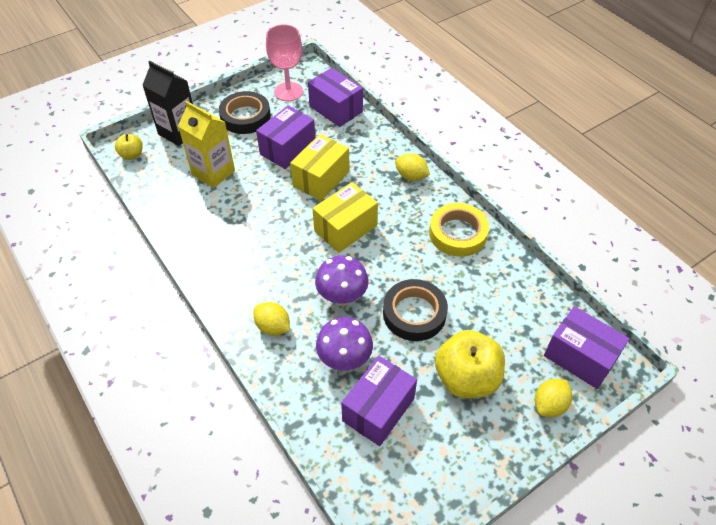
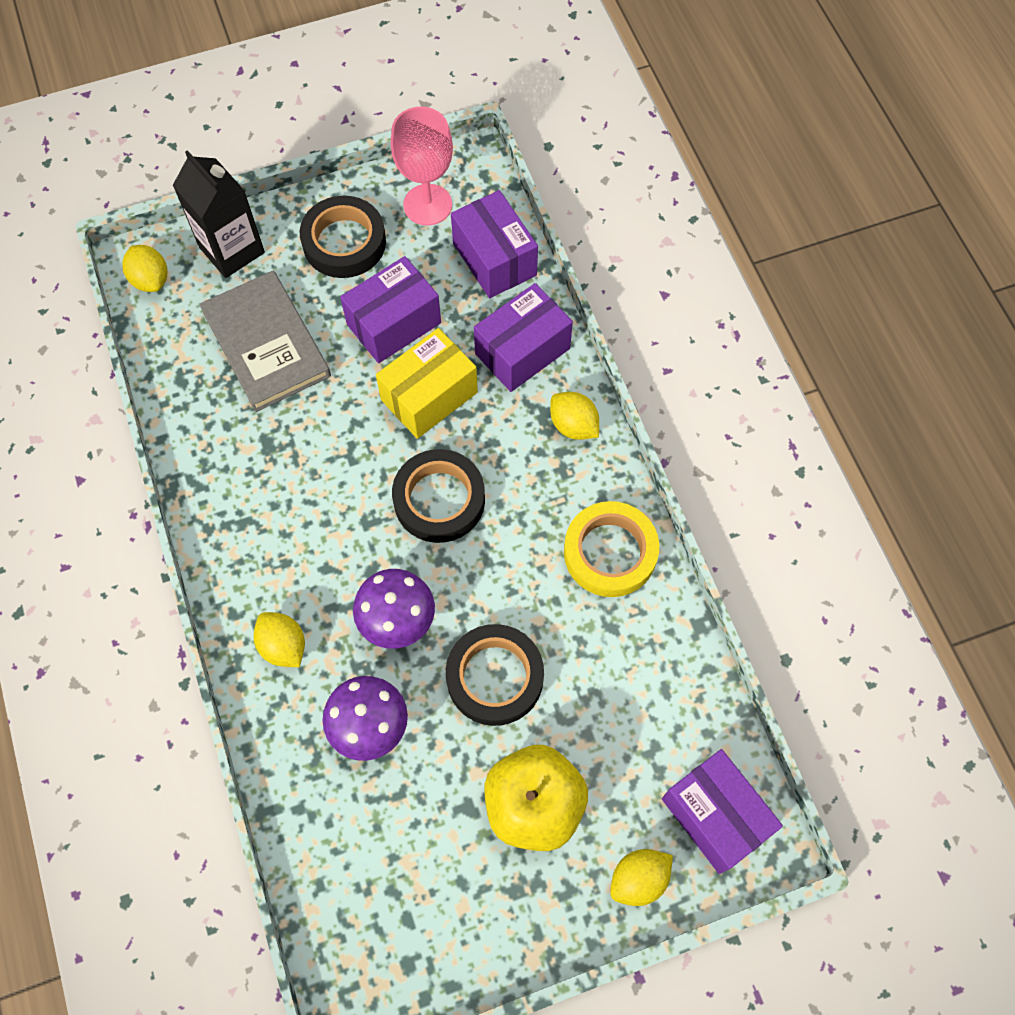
camera: 15 degrees right, 15 degrees up
yellow apple [115,134,143,160] -> yellow lemon [122,245,167,292]
yellow carton [178,101,235,188] -> grey book [199,271,331,412]
yellow box [312,182,378,253] -> black tape [392,449,485,543]
purple box [341,355,417,446] -> purple box moved to [474,283,573,392]

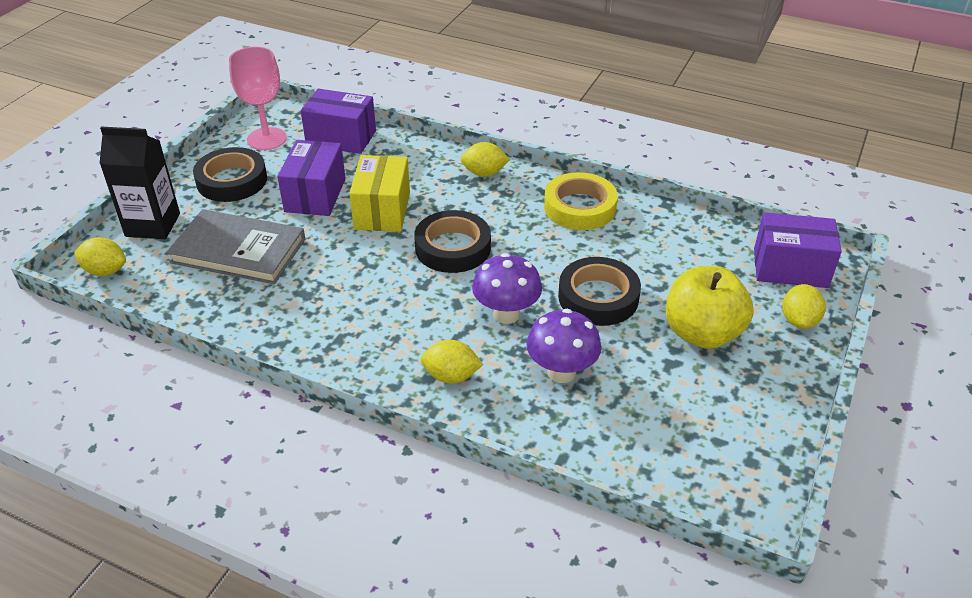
camera: 45 degrees left, 25 degrees down
purple box [474,283,573,392] -> none

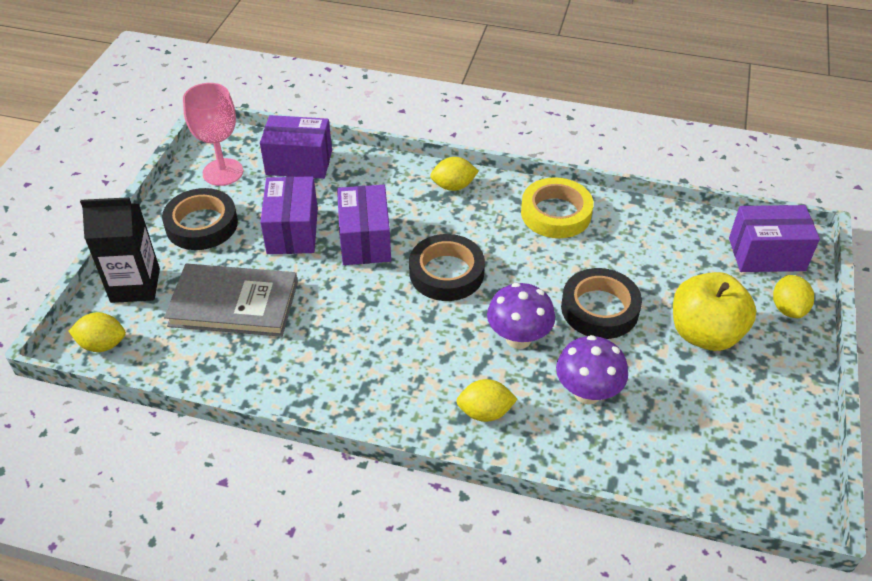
camera: 10 degrees left, 5 degrees up
yellow box [349,155,410,232] -> purple box [337,185,391,265]

